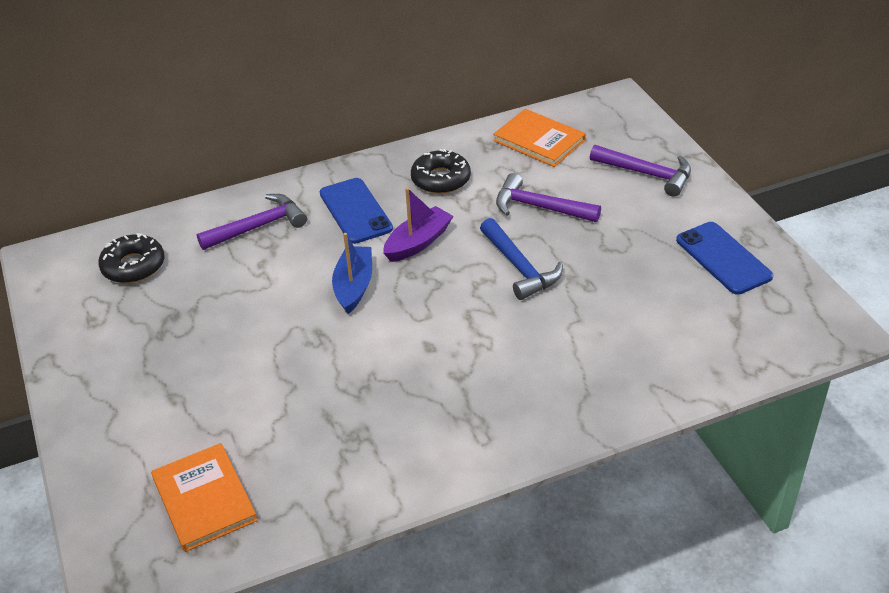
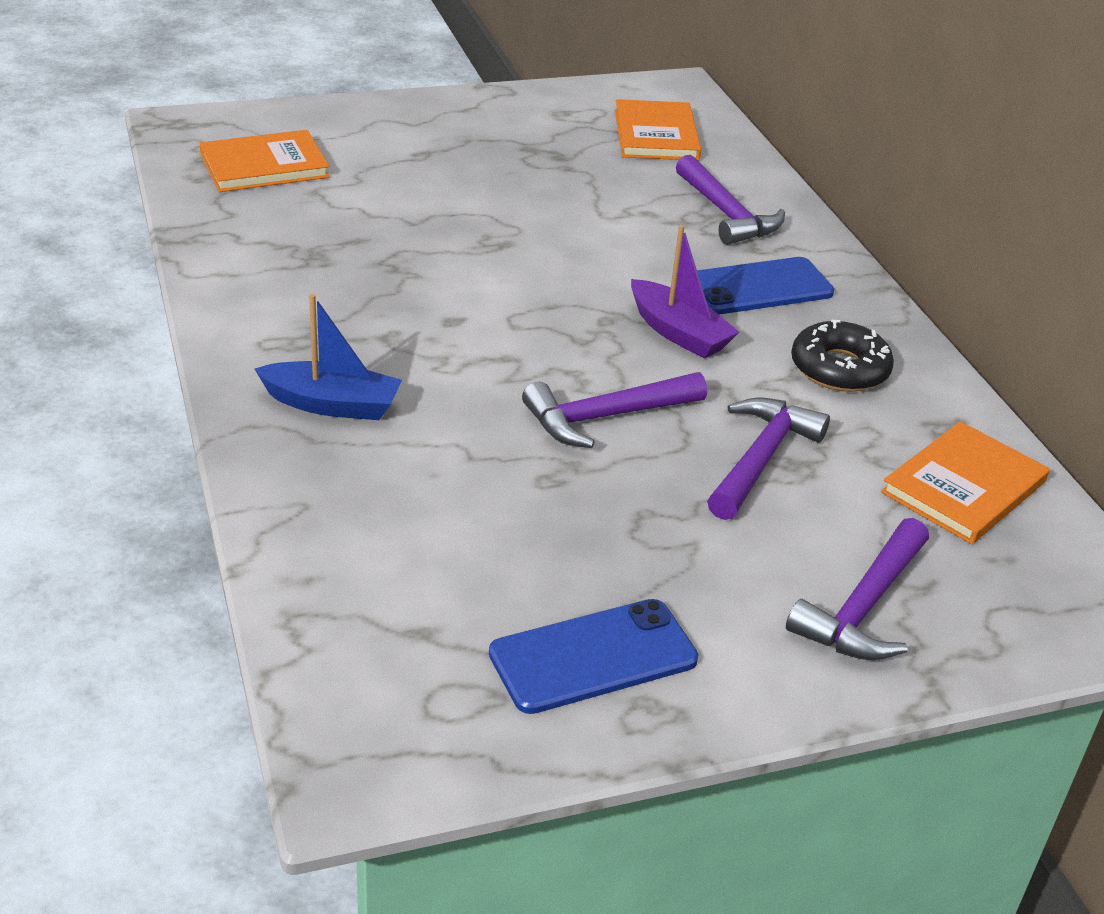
camera: 90 degrees right, 5 degrees down
black donut [98,233,164,283] -> orange book [615,99,701,161]
blue boat [332,233,372,314] -> blue boat moved to [255,294,402,420]
blue hammer [480,218,563,300] -> purple hammer [522,372,707,448]

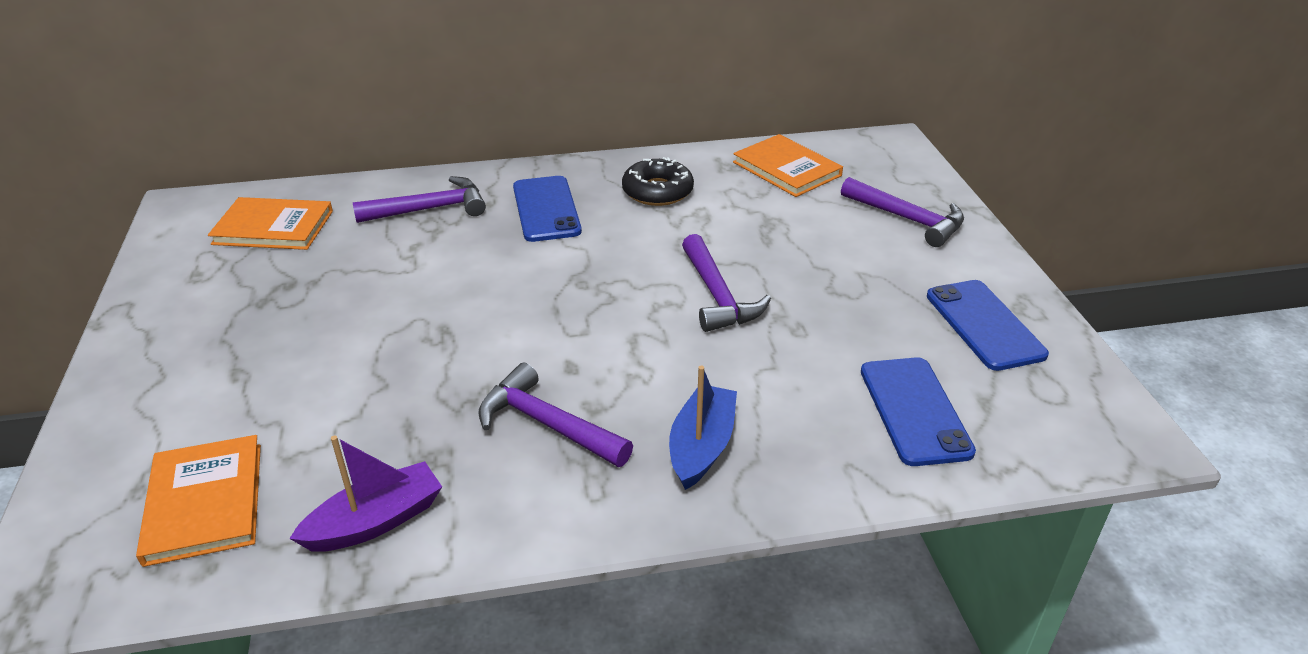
camera: 80 degrees left, 0 degrees up
purple boat [631,225,739,359] -> purple boat moved to [289,435,442,552]
purple hammer [707,398,830,520] -> purple hammer moved to [478,363,633,467]
none -> blue phone [861,357,976,466]

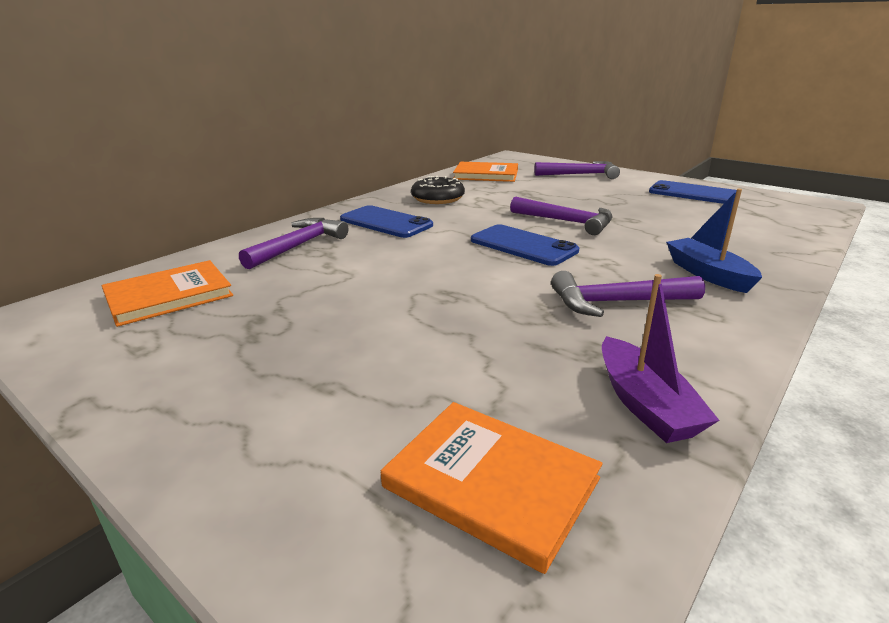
camera: 40 degrees left, 10 degrees down
purple boat [289,435,442,552] -> purple boat turned 150 degrees clockwise [602,274,720,443]
blue phone [861,357,976,466] -> blue phone moved to [471,224,579,266]

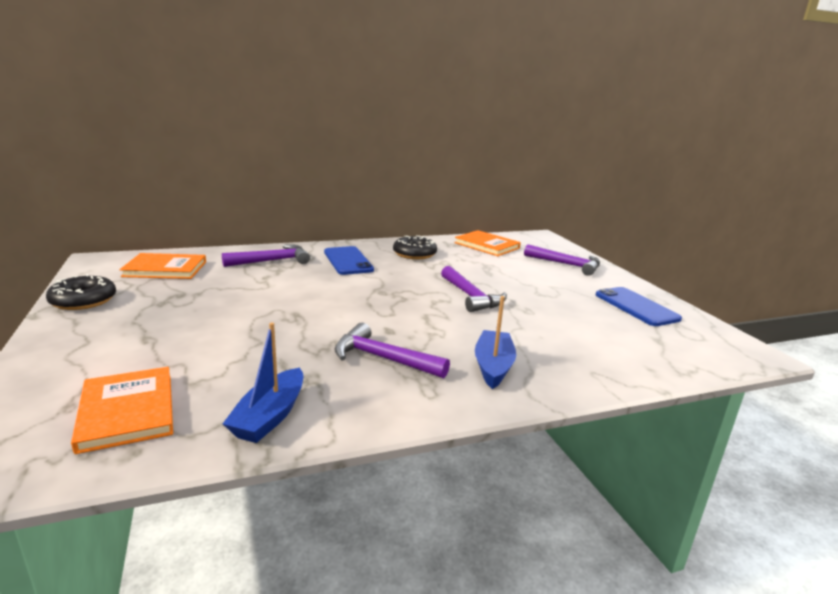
camera: 30 degrees right, 5 degrees down
blue phone [471,224,579,266] -> none
purple boat [602,274,720,443] -> blue boat [223,323,303,443]
none -> black donut [46,274,116,310]

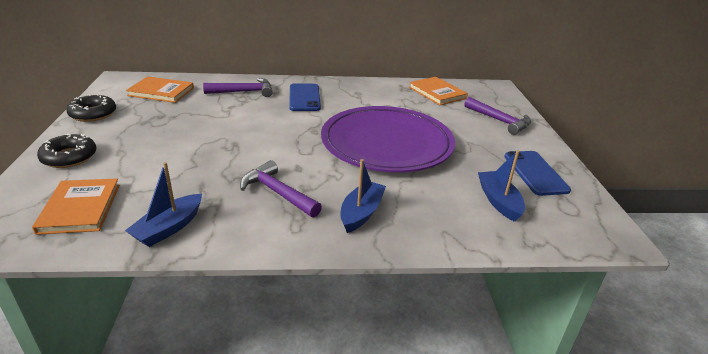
camera: 15 degrees right, 10 degrees up
black donut [393,235,437,259] -> black donut moved to [37,133,96,168]
purple hammer [441,266,507,312] -> purple plate [321,106,455,172]
none -> blue boat [478,150,525,222]

